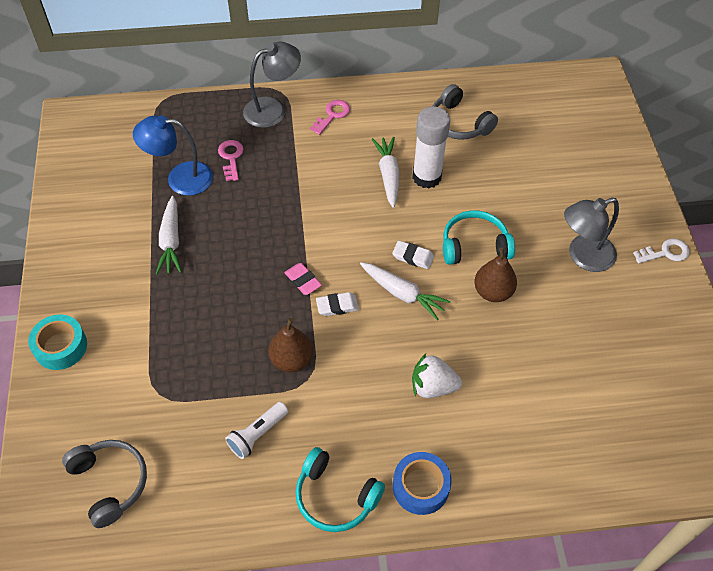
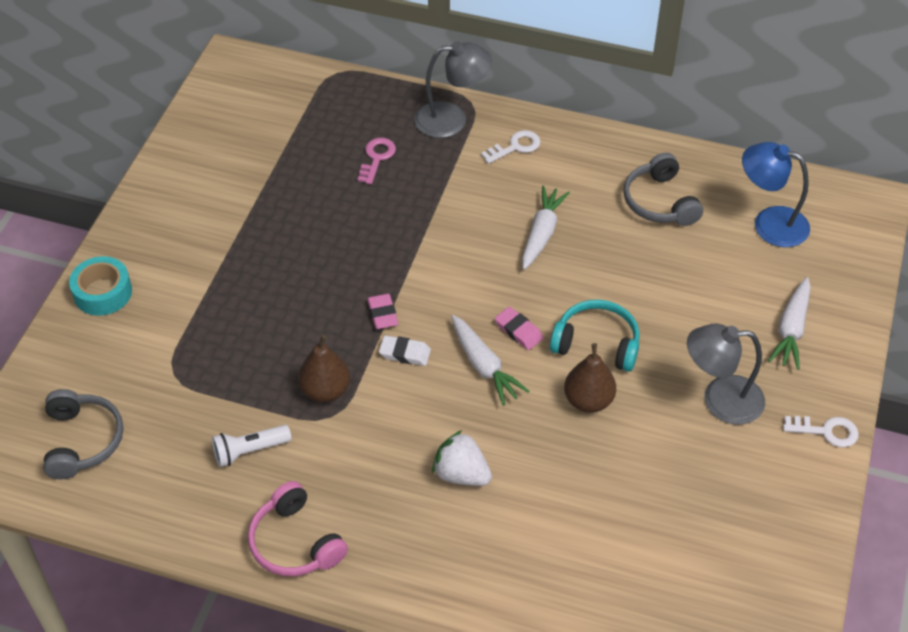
camera: 25 degrees right, 5 degrees down
blue lamp [133,115,213,196] -> blue lamp moved to [742,142,810,247]
white carrot [156,196,182,275] -> white carrot moved to [768,277,811,370]
turquoise headphones [295,447,385,532] -> pink headphones [248,481,348,576]
pink key [310,100,350,135] -> white key [481,130,541,164]
white eraser [392,240,434,269] -> pink eraser [495,307,543,350]
blue tape [393,452,452,515] -> none
white glue stick [412,106,450,189] -> none

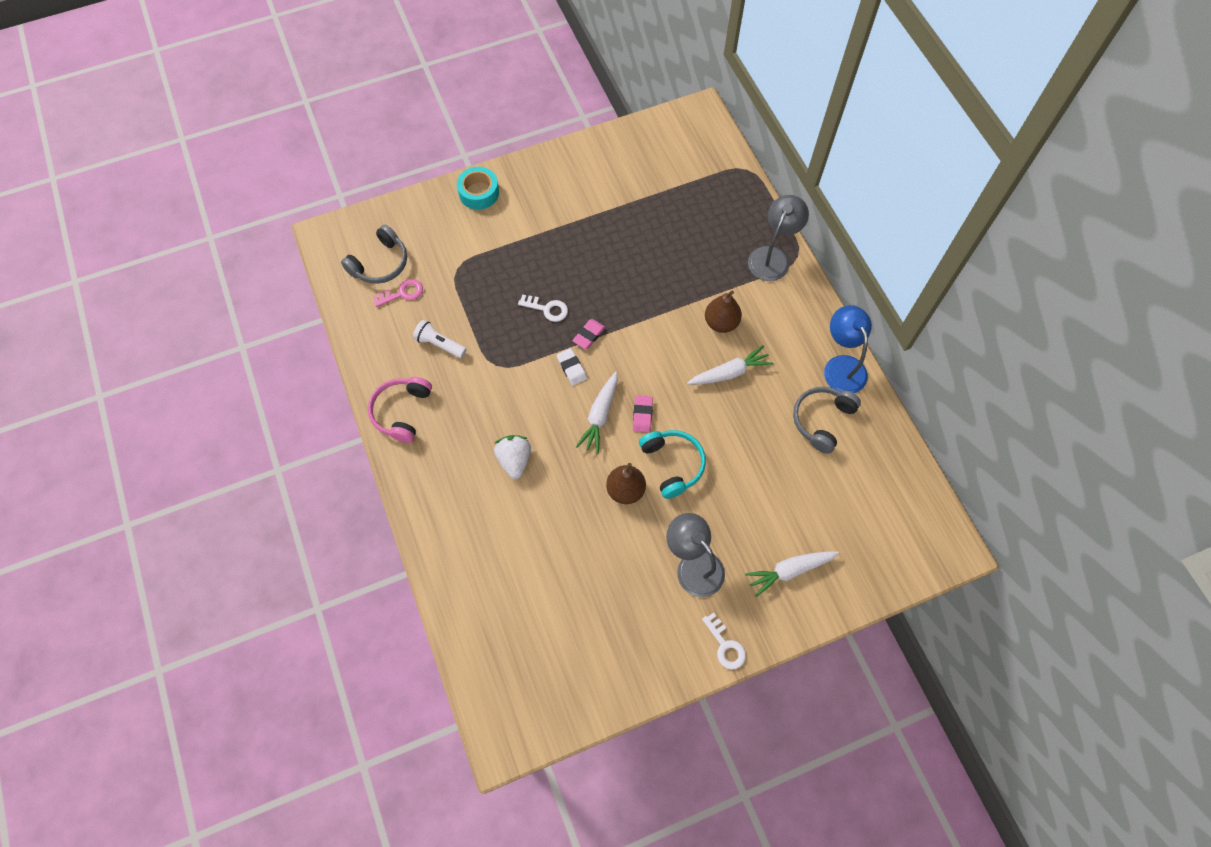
camera: 50 degrees right, 15 degrees up
brown pear [298,335,350,402] -> brown pear moved to [705,290,742,333]
pink key [358,138,396,184] -> pink key moved to [373,279,423,307]
grey lamp [414,41,492,138] -> grey lamp turned 105 degrees counterclockwise [748,195,809,281]
white key [481,130,541,164] -> white key moved to [518,294,568,322]
blue lamp [742,142,810,247] -> blue lamp moved to [824,305,872,393]

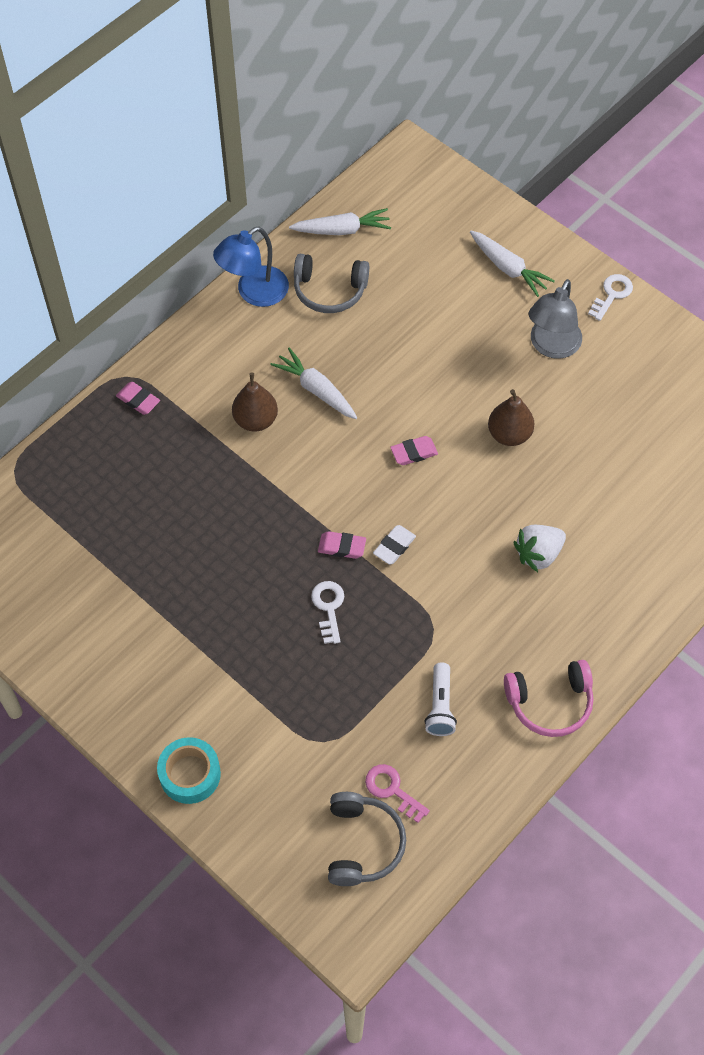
camera: 115 degrees left, 5 degrees down
grey headphones [341,225,407,284] -> grey headphones turned 75 degrees clockwise [328,792,406,886]
white carrot [576,372,617,454] -> white carrot moved to [289,208,391,235]
turquoise headphones [639,430,706,499] -> none
grey lamp [748,195,809,281] -> pink eraser [116,382,160,415]

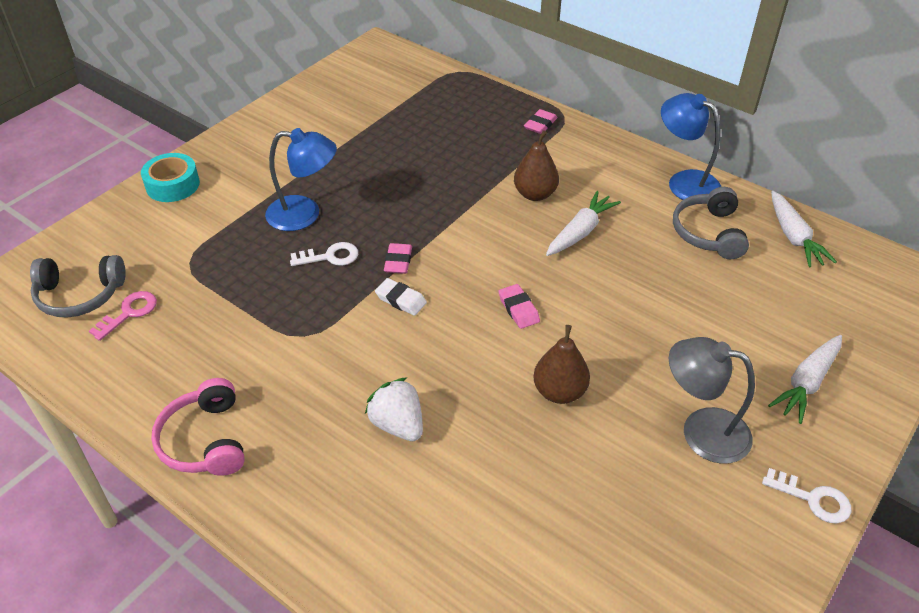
camera: 85 degrees right, 15 degrees down
white flashlight [424,663,457,736] -> none
none -> blue lamp [265,128,337,231]

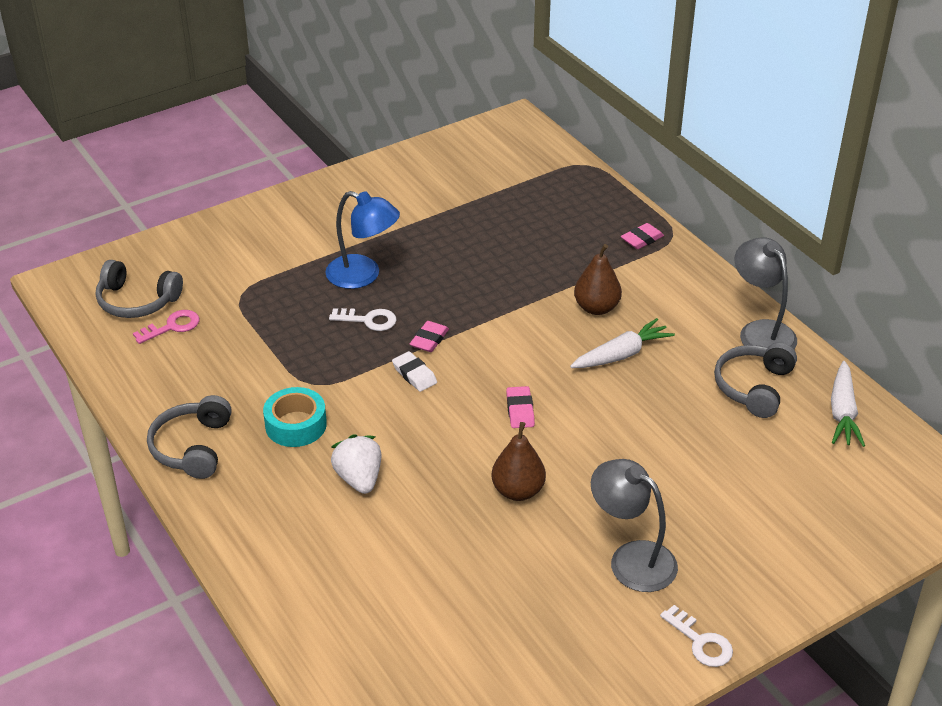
camera: 20 degrees right, 5 degrees down
turquoise tape [141,153,200,202] -> turquoise tape moved to [263,387,327,447]
pink headphones [151,378,245,476] -> grey headphones [147,395,232,479]
blue lamp [661,93,721,200] -> grey lamp [734,237,797,349]
white carrot [768,335,842,424] -> none

